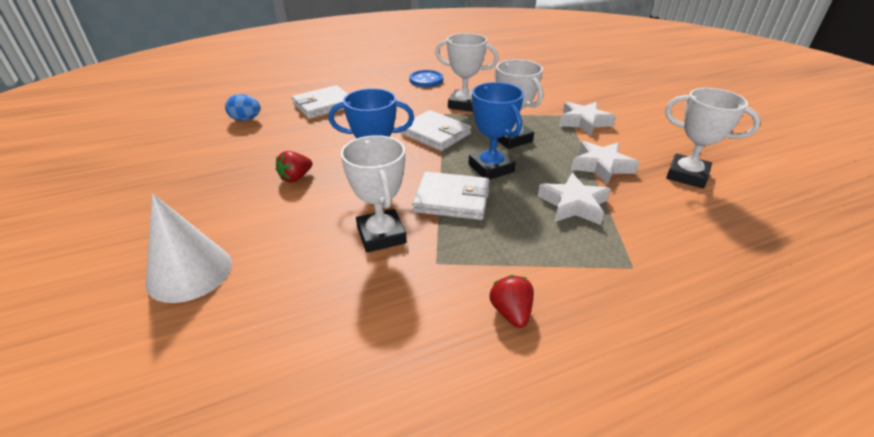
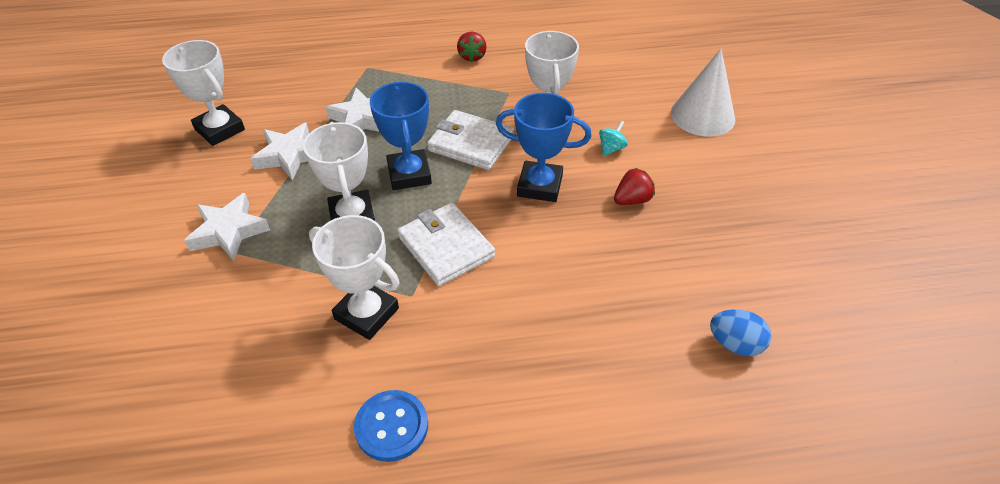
camera: 165 degrees left, 10 degrees up
white wallet [292,85,348,119] -> none
none -> turquoise spinning top [599,121,628,156]

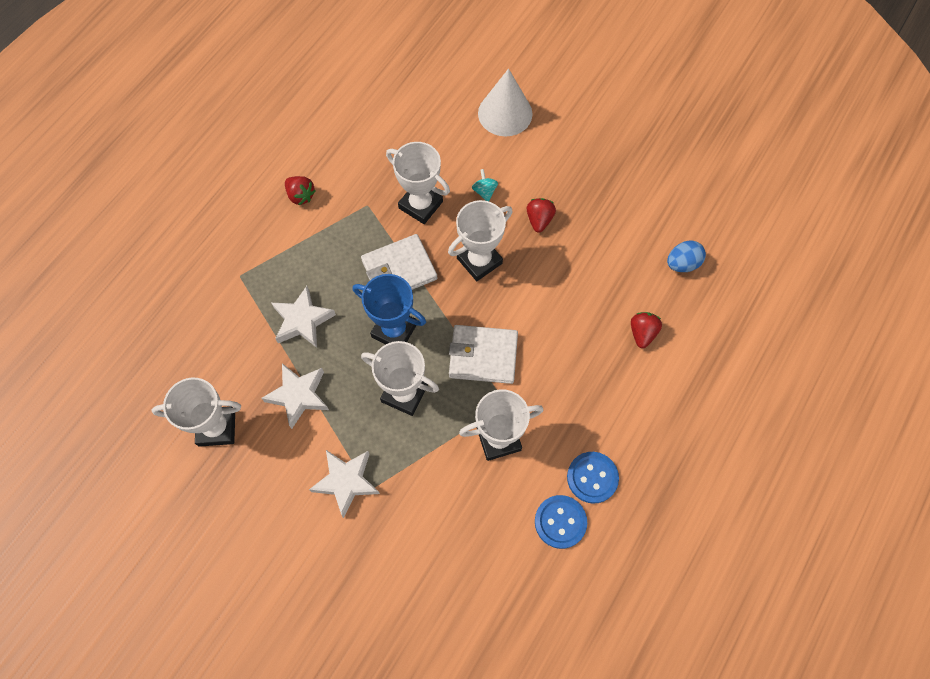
camera: 50 degrees left, 20 degrees up
blue trophy [496,93,591,202] -> white trophy [448,200,513,281]
none -> blue button [535,495,587,549]
none -> red strawberry [631,312,662,348]

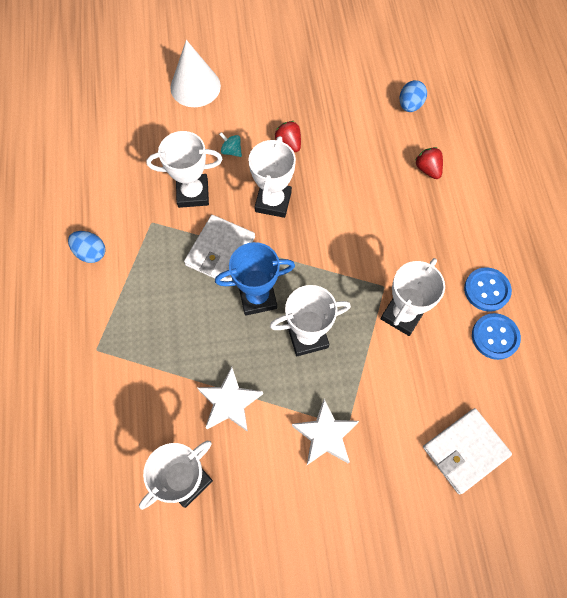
camera: 40 degrees left, 0 degrees up
white star [272,286,336,348] -> none
red strawberry [285,176,316,205] -> blue egg [68,231,105,263]
white wallet [449,325,518,384] -> white wallet moved to [423,408,512,494]

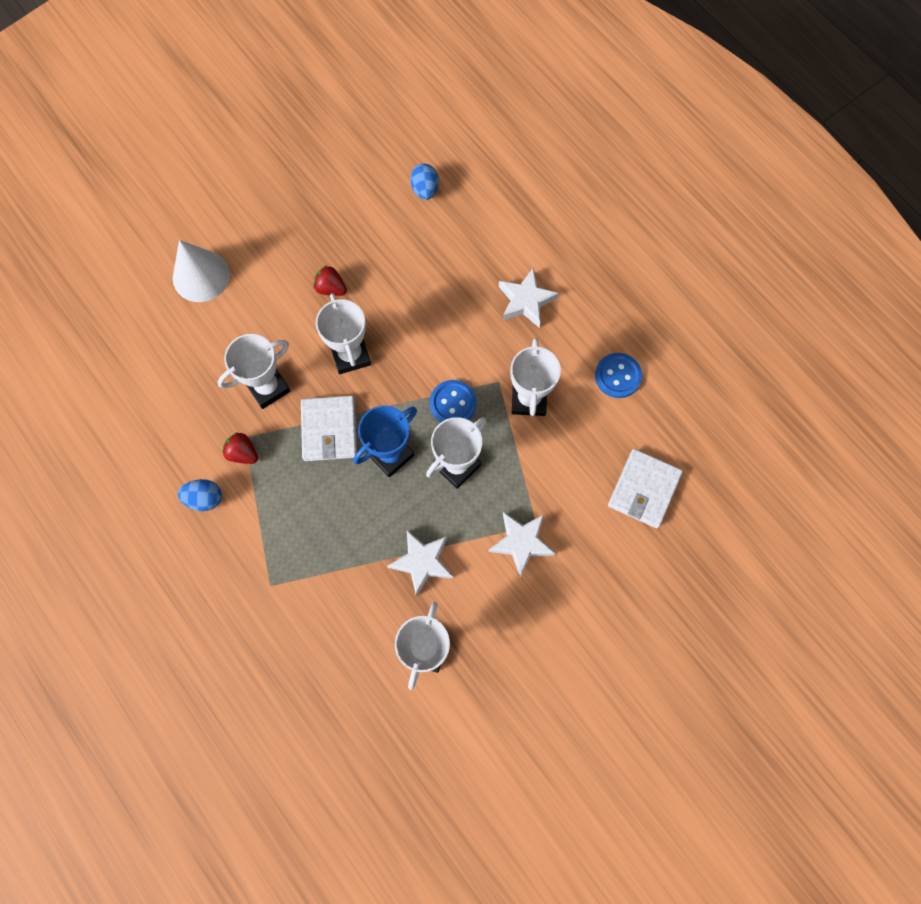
camera: 30 degrees left, 5 degrees up
turquoise spinning top [219,132,242,157] -> none
red strawberry [415,147,443,179] -> red strawberry moved to [223,432,258,464]
blue button [464,267,512,312] -> blue button moved to [430,380,477,422]
none -> white star [499,269,559,327]

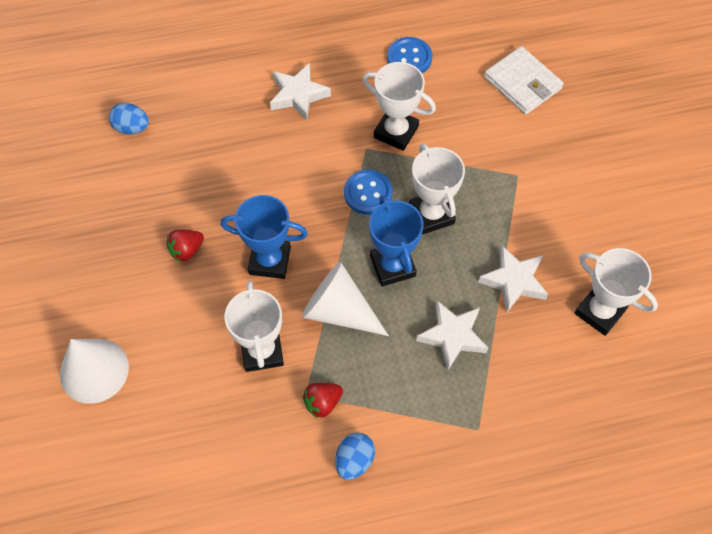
camera: 65 degrees left, 10 degrees down
white wallet [301,395,357,461] -> white cone [302,261,389,336]
white trophy [316,293,371,374] -> blue trophy [220,195,308,279]
white star [488,512,556,577] -> white star moved to [416,301,488,370]

